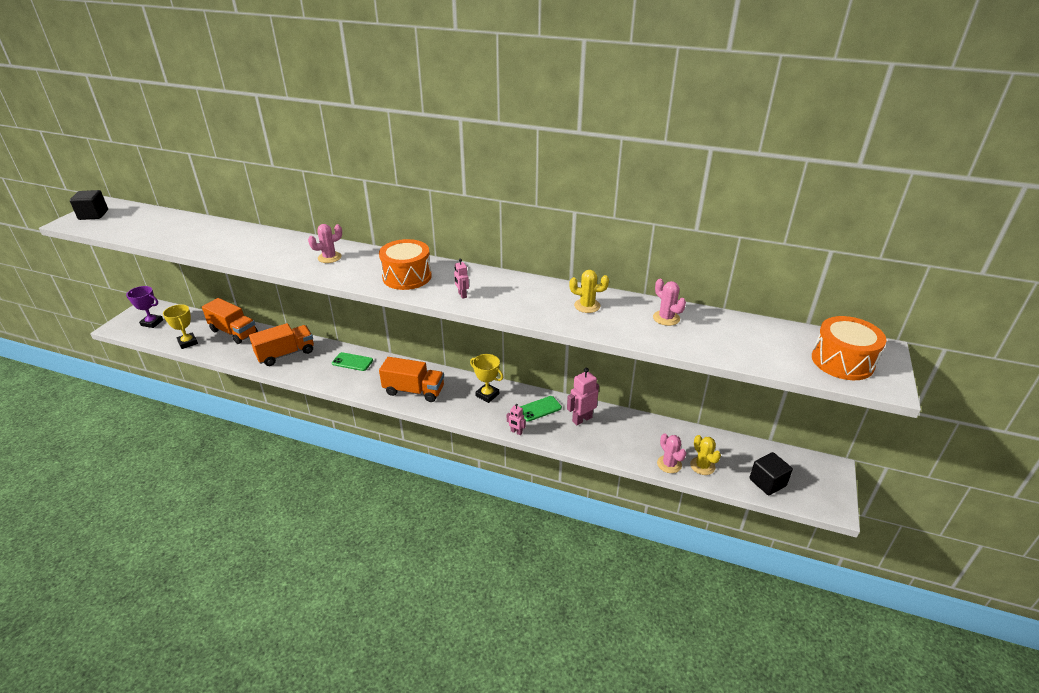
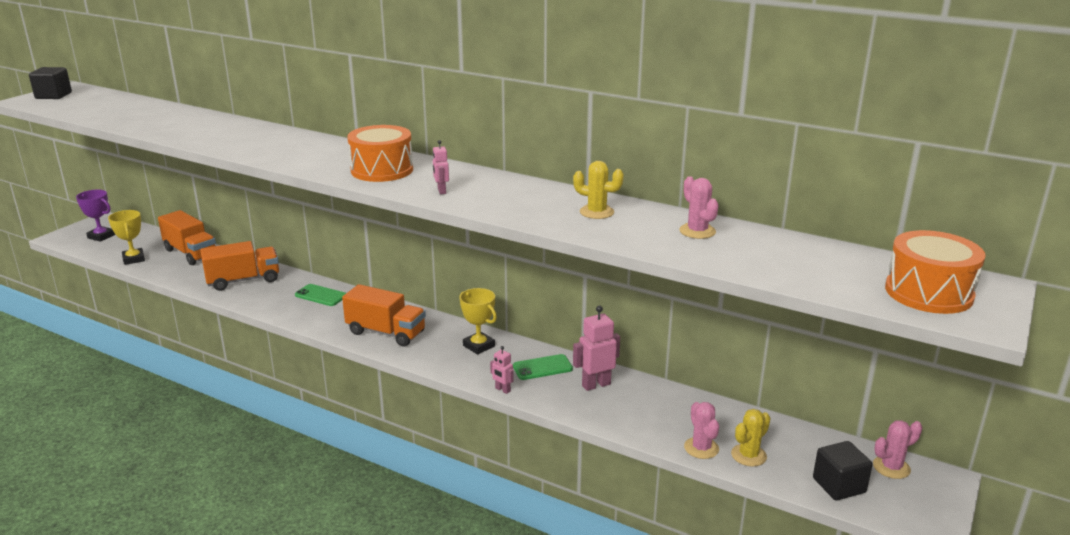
camera: 10 degrees right, 10 degrees down
pink cactus [308,224,342,263] -> pink cactus moved to [873,420,922,479]
yellow cactus [690,435,721,475] -> yellow cactus turned 60 degrees clockwise [731,409,771,467]

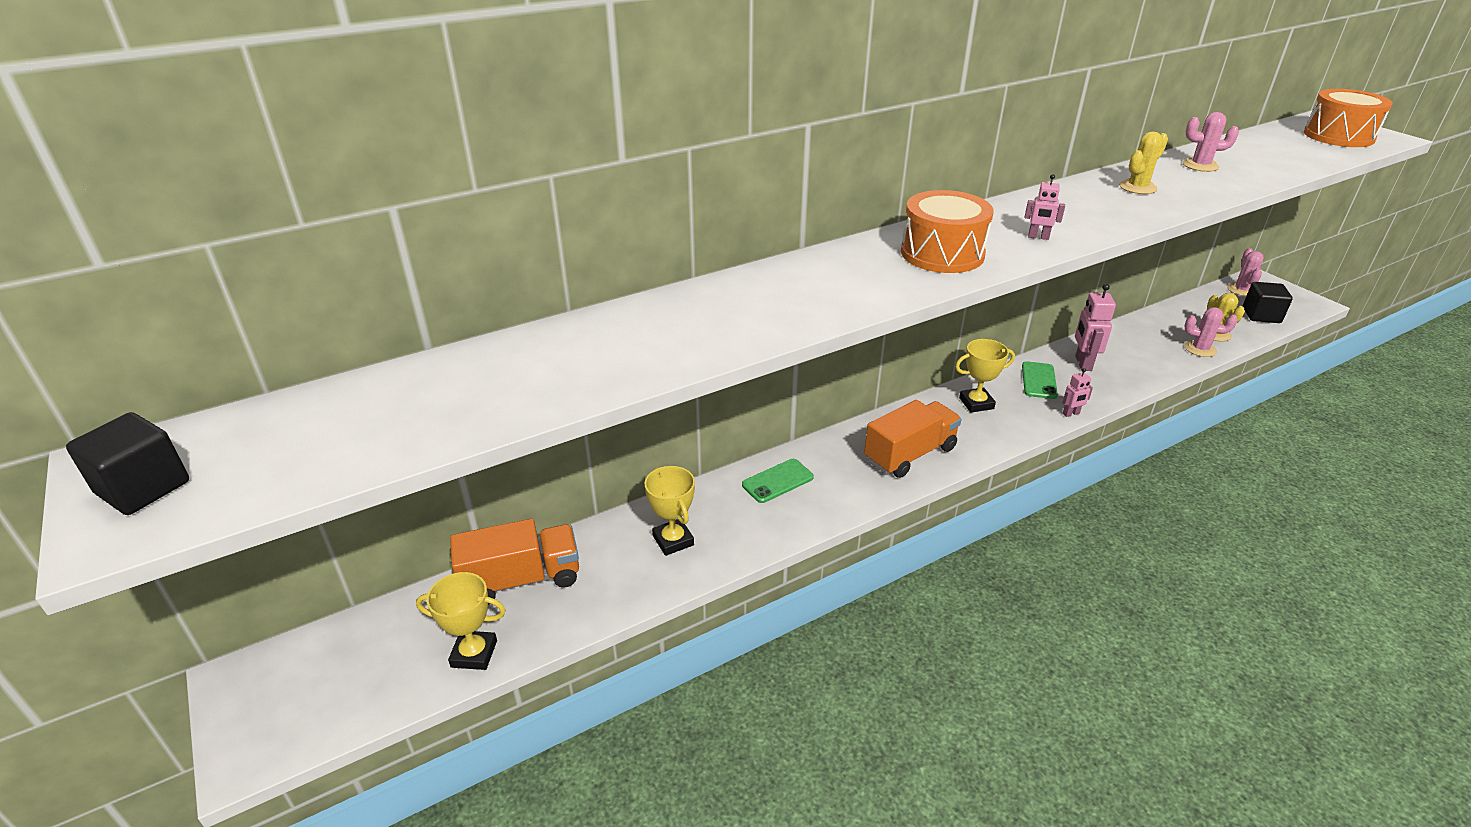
camera: 60 degrees left, 10 degrees up
purple trophy [76,190,115,242] -> none
orange truck [200,241,279,291] -> yellow trophy [645,466,695,556]

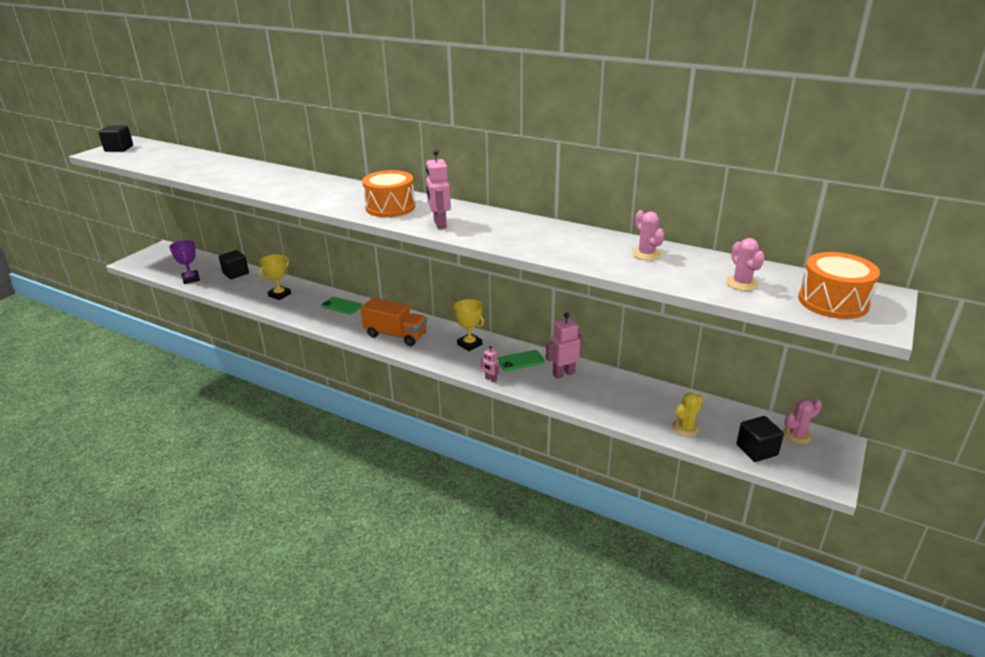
camera: 60 degrees right, 5 degrees down
yellow trophy [416,572,506,670] -> purple trophy [169,240,200,284]
orange truck [450,519,579,605] -> black cube [219,250,249,279]
pink robot [1025,174,1065,240] -> pink robot [426,149,451,229], size x1.78
yellow cactus [1119,132,1168,194] -> none
pink cactus [1184,307,1238,357] -> pink cactus moved to [726,238,765,291]

